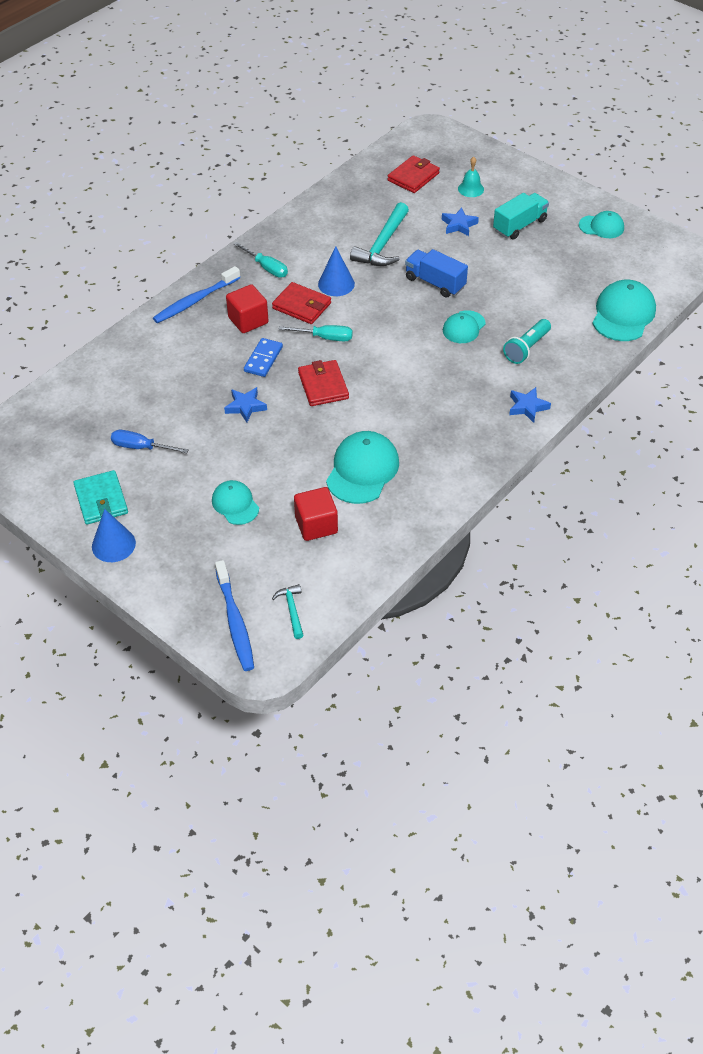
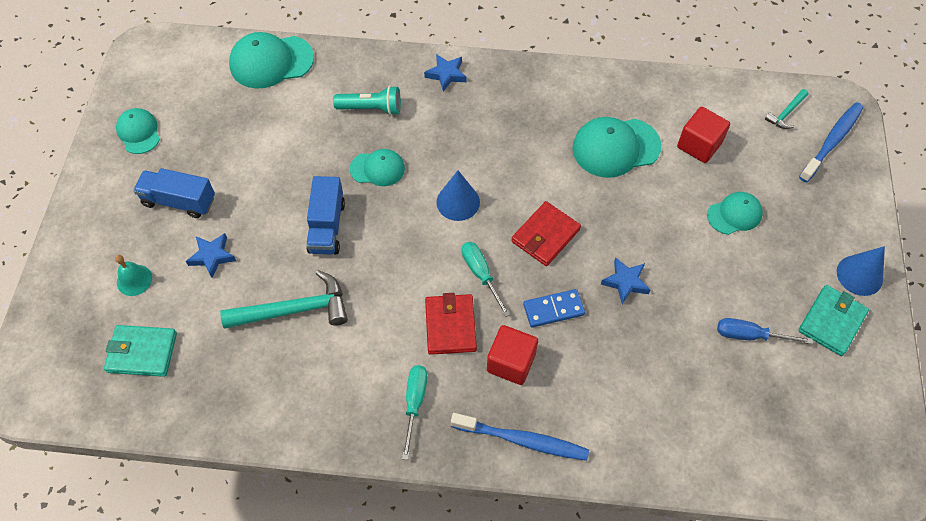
camera: 125 degrees left, 10 degrees up
blue screwdriver [111,430,189,453] -> blue screwdriver turned 120 degrees clockwise [717,318,812,344]
turquoise cap [212,480,259,525] -> turquoise cap turned 135 degrees counterclockwise [707,192,763,235]
blue cone [318,246,355,296] -> blue cone moved to [436,170,480,221]
red wallet [387,155,440,193] -> turquoise wallet [104,325,177,377]
turquoise truck [493,193,549,239] -> blue truck [133,168,215,218]

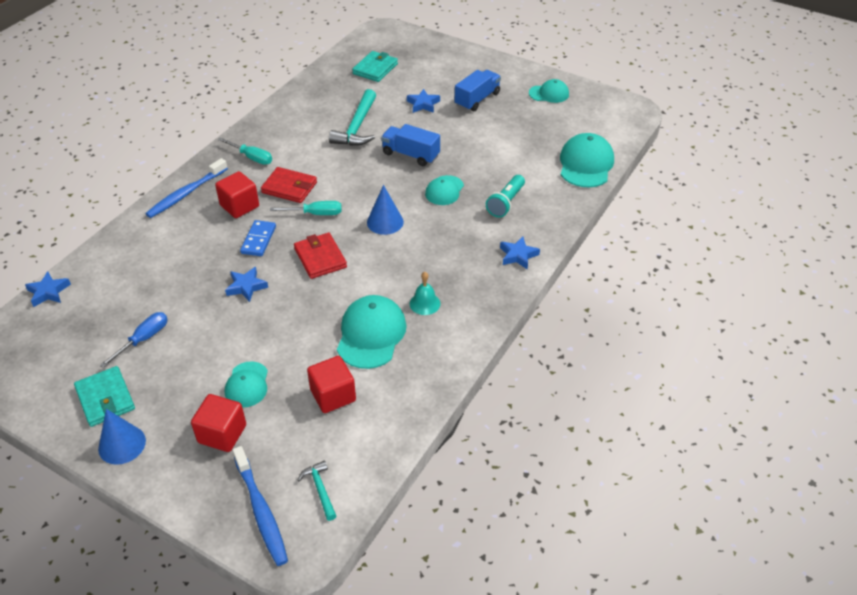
camera: 115 degrees right, 15 degrees down
turquoise bell [115,255,152,296] -> turquoise bell moved to [410,272,440,315]
none -> blue star [25,271,71,307]
none -> red cube [191,394,246,452]

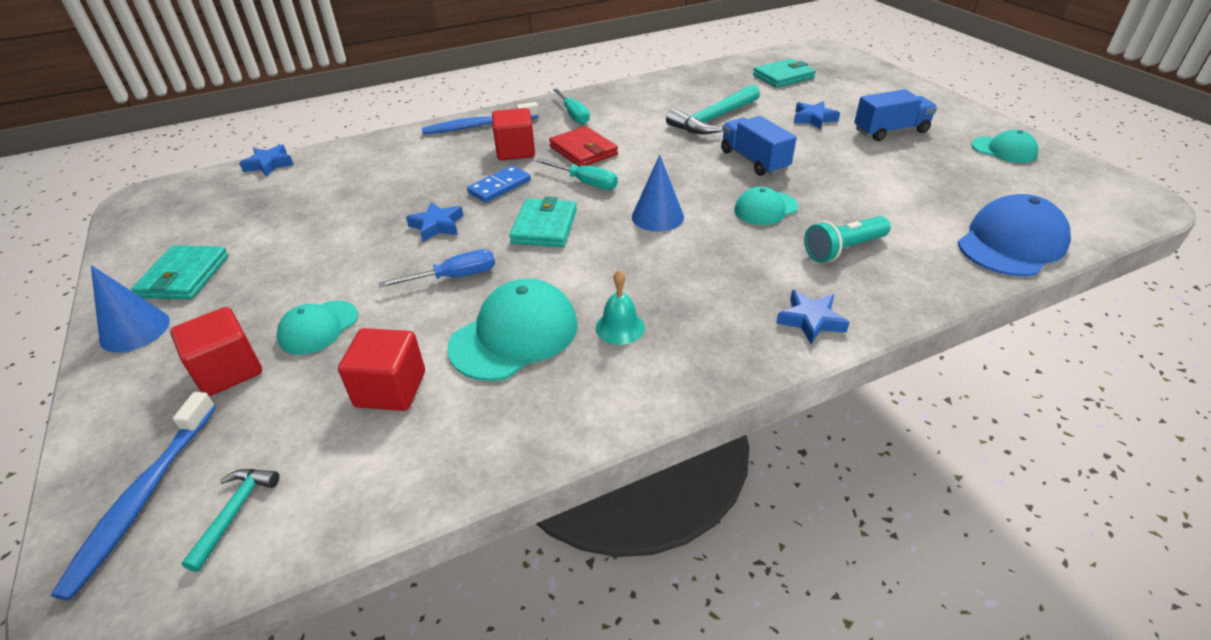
camera: 35 degrees right, 5 degrees down
blue screwdriver [100,312,168,368] -> blue screwdriver moved to [379,249,495,288]
red wallet [294,233,347,279] -> turquoise wallet [509,196,577,247]
turquoise cap [560,133,614,188] -> blue cap [958,194,1071,276]

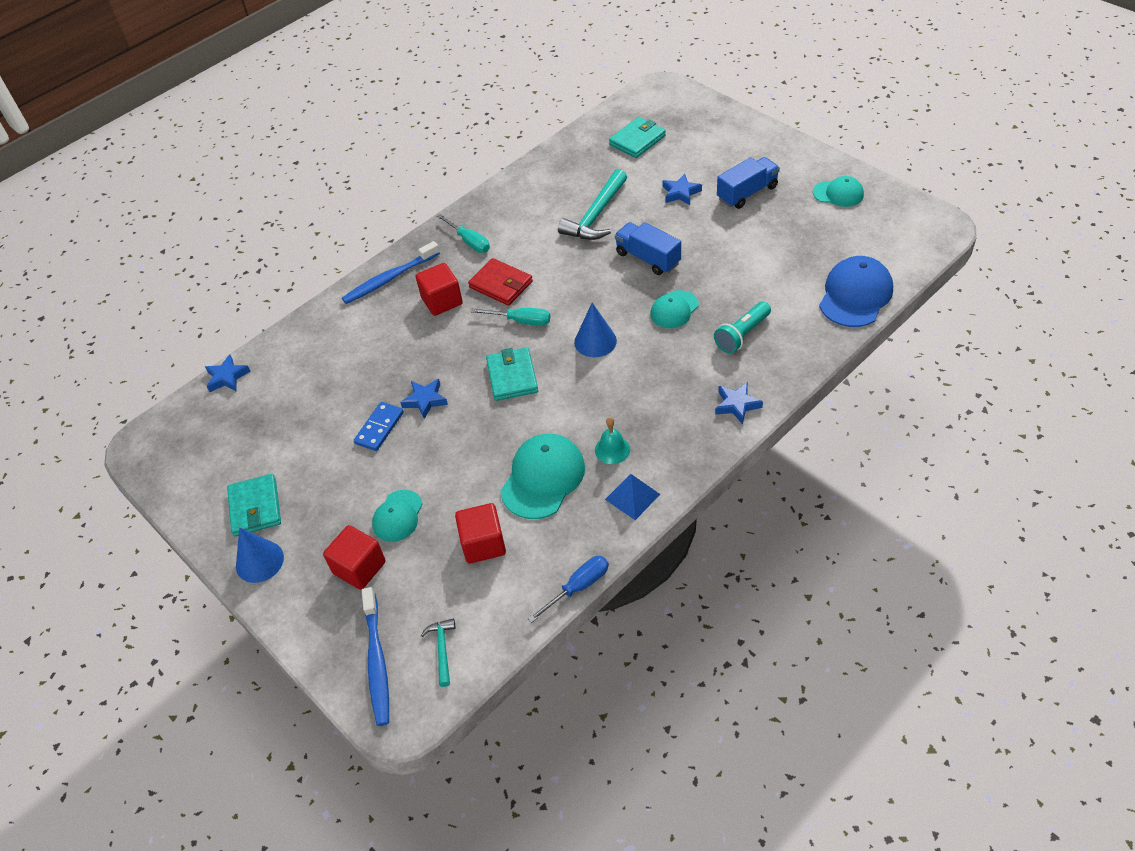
camera: 15 degrees left, 10 degrees up
blue screwdriver [379,249,495,288] -> blue screwdriver moved to [528,556,609,622]
blue domino [467,166,531,203] -> blue domino moved to [354,402,404,451]
none -> blue pyramid [605,474,660,520]

